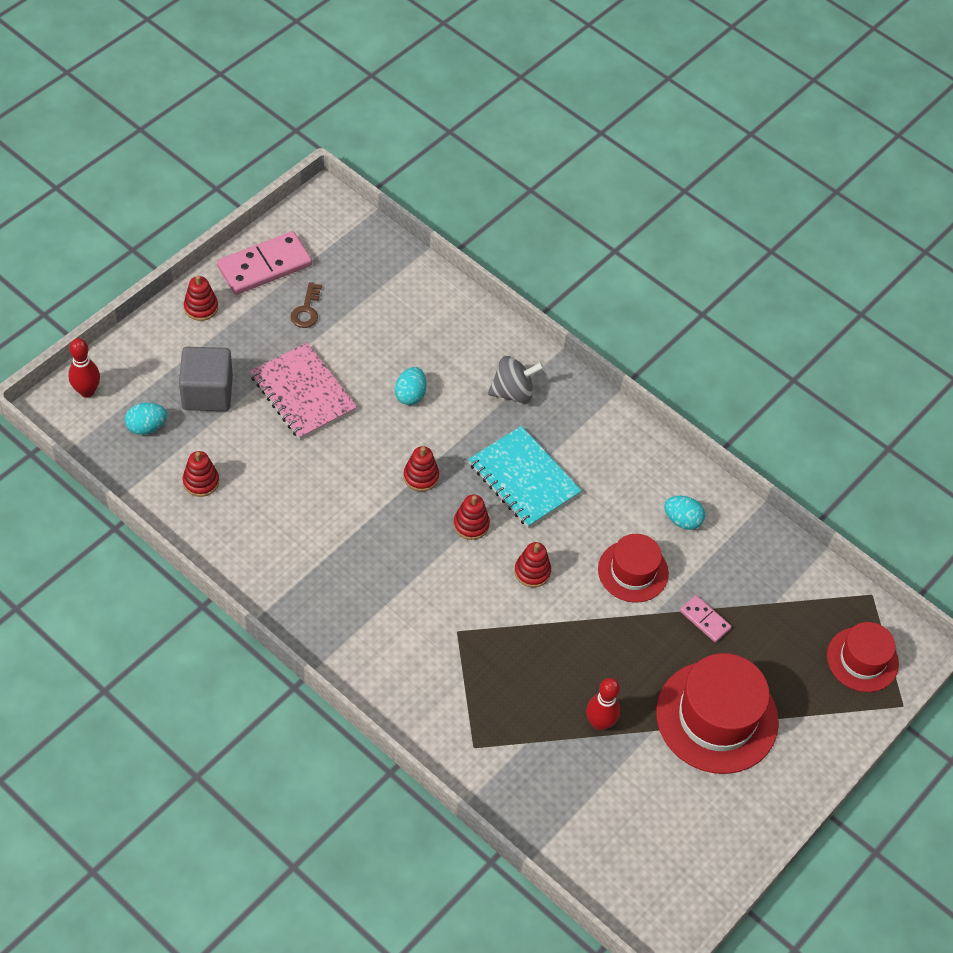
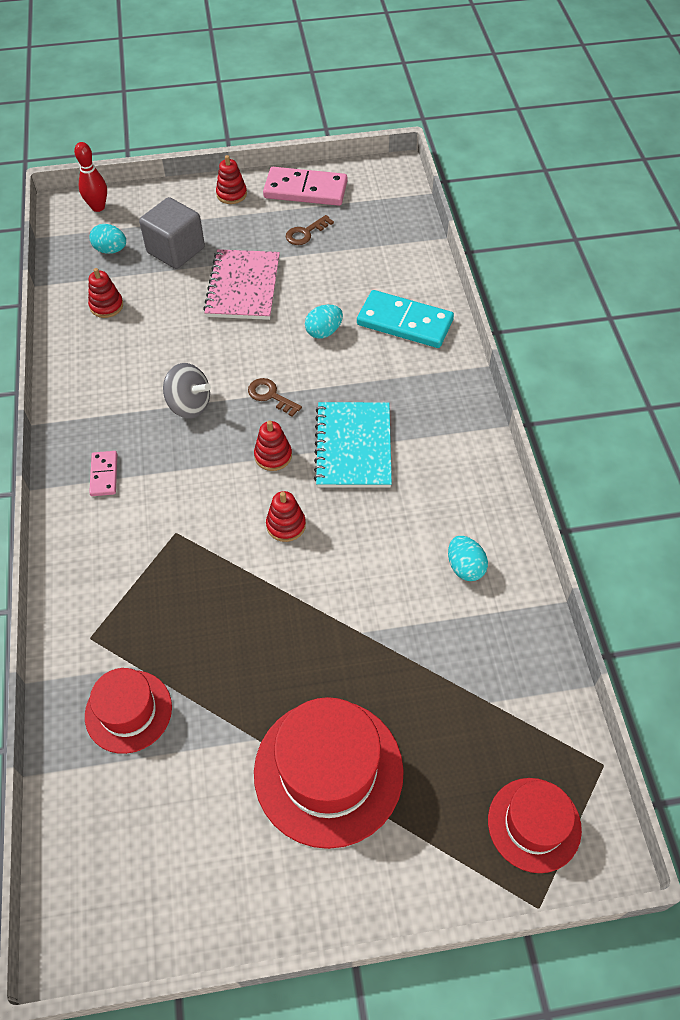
camera: 45 degrees right, 0 degrees up
red stacking toy [403,446,439,491] -> brown key [248,378,302,417]
grey spinning top [488,356,544,403] -> grey spinning top moved to [163,363,211,419]
red bowling pin [586,678,620,731] -> none
red hat [598,534,669,602] -> red hat moved to [85,668,172,754]
pink domino [680,595,732,642] -> pink domino moved to [89,451,117,496]
none -> turquoise domino [357,290,454,348]

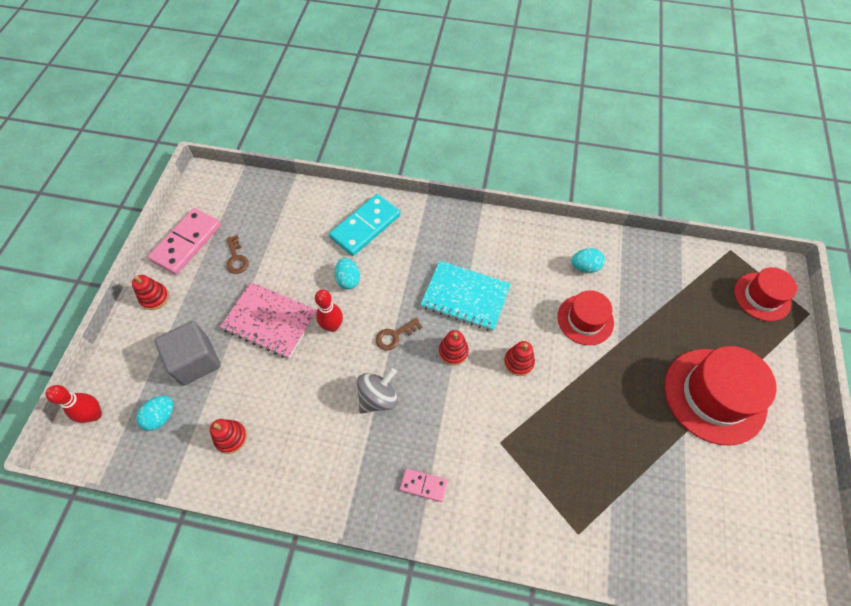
camera: 70 degrees left, 5 degrees up
red hat [85,668,172,754] -> red hat moved to [557,290,614,345]
none -> red bowling pin [315,290,343,332]

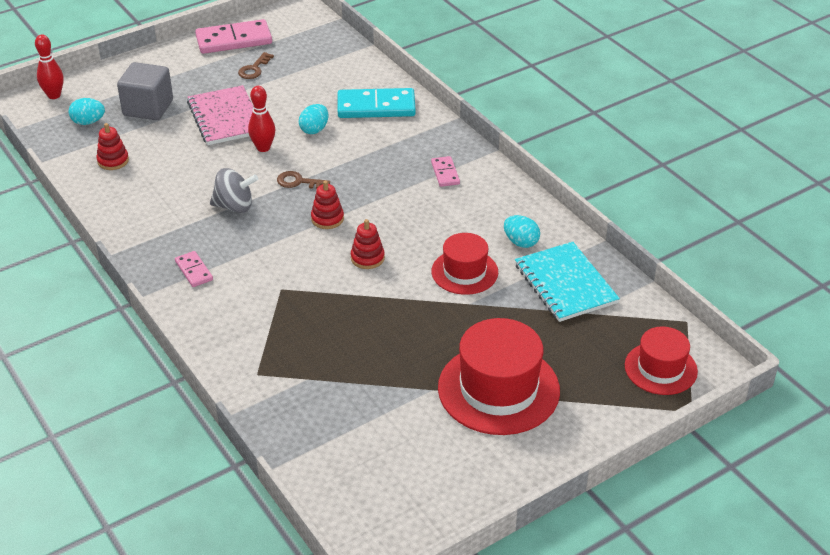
camera: 45 degrees right, 20 degrees down
red stacking toy [132,275,169,310] -> none
turquoise notebook [420,261,511,331] -> turquoise notebook moved to [515,242,620,322]
none -> pink domino [431,156,460,187]

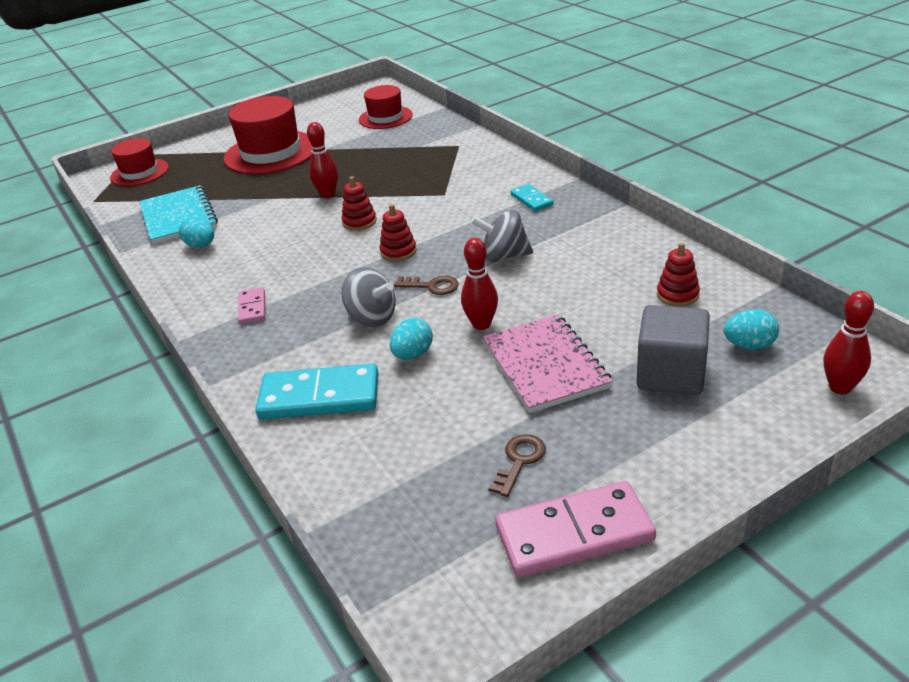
camera: 175 degrees left, 5 degrees down
pink domino [175,251,213,287] -> turquoise domino [511,184,553,212]
red hat [431,233,498,295] -> red hat moved to [359,85,413,129]
none -> red bowling pin [307,122,338,198]
none -> grey spinning top [342,267,396,327]

